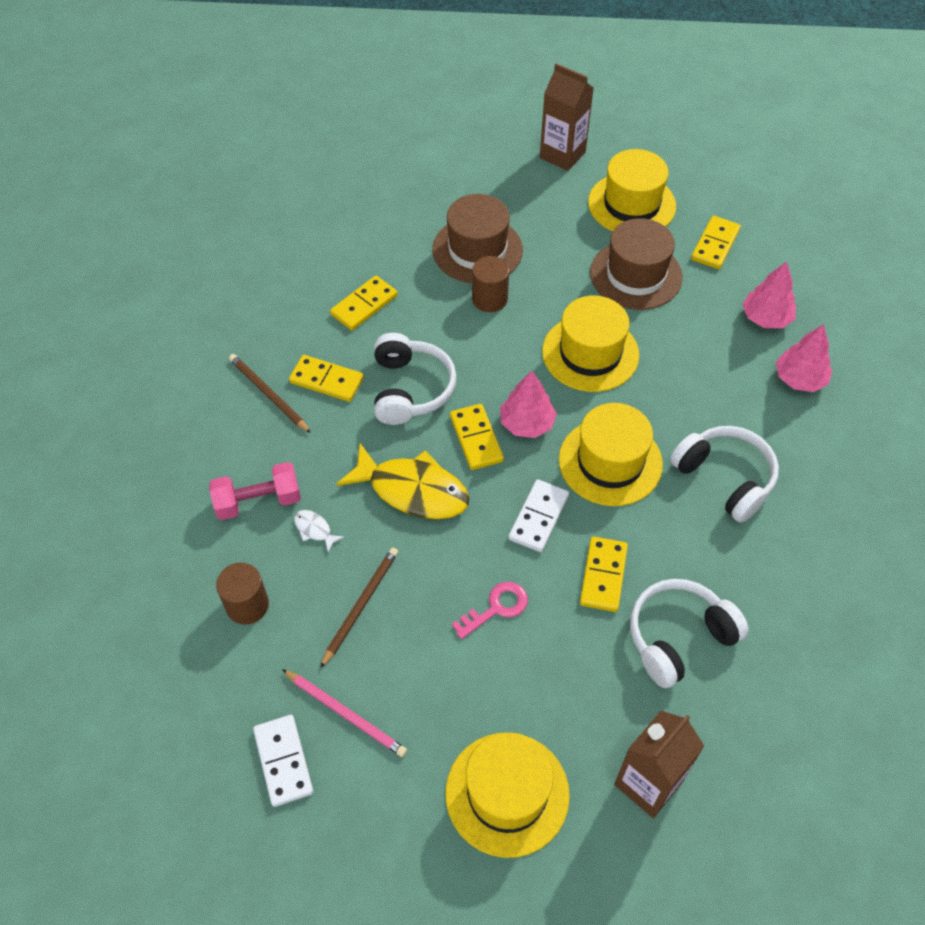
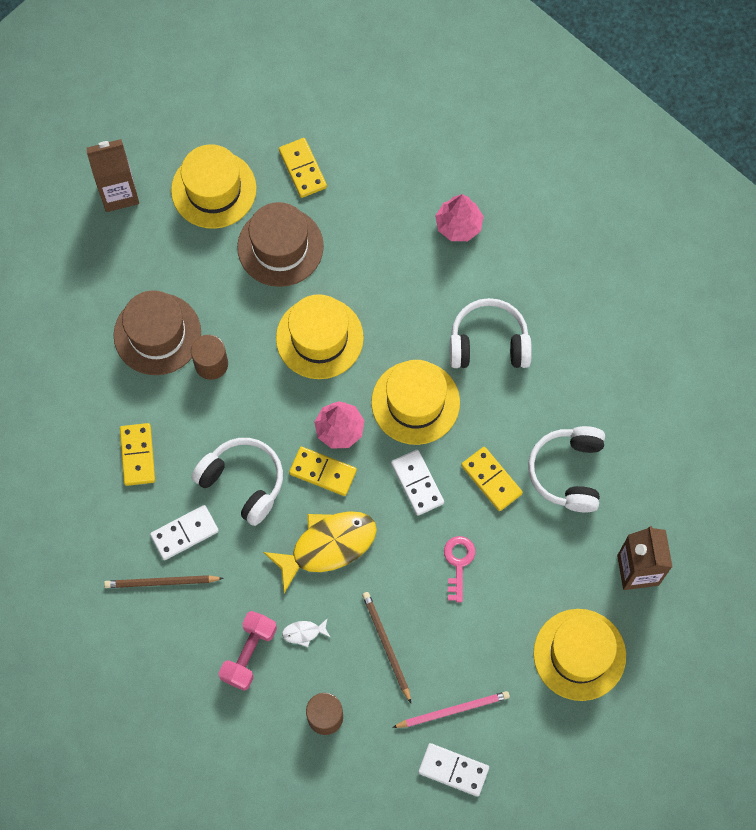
camera: 50 degrees left, 15 degrees up
yellow domino [289,355,364,402] -> white domino [150,505,219,560]
pink tree [742,261,796,328] -> none

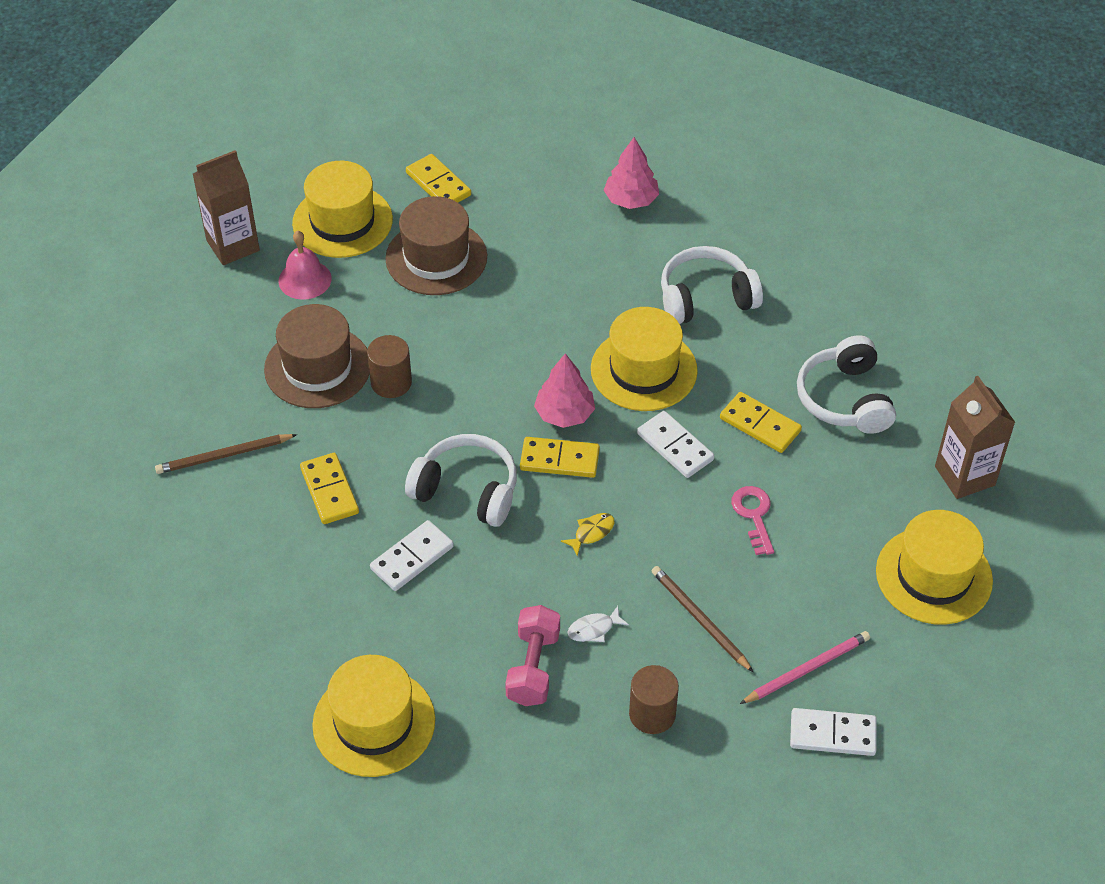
camera: 15 degrees left, 20 degrees down
brown pencil [104,575,224,588] -> brown pencil moved to [155,434,297,474]
yellow fish [263,511,377,593] -> yellow fish [561,513,614,556], size x0.41
yellow hat [276,294,364,379] -> yellow hat moved to [312,655,435,777]
none -> pink bell [279,230,332,300]

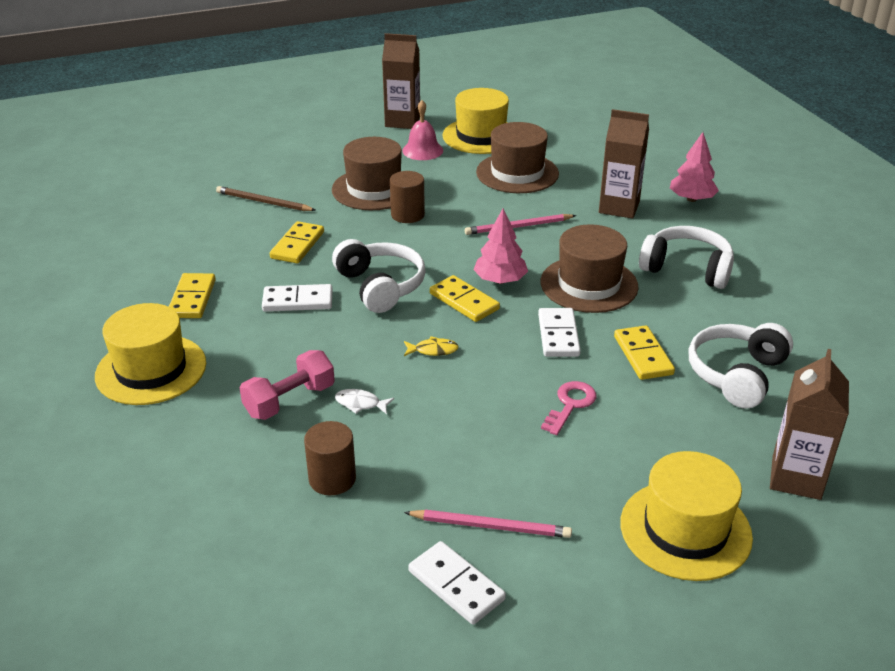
camera: 40 degrees right, 15 degrees down
yellow domino [406,154,471,202] -> yellow domino moved to [169,273,216,318]
yellow hat [591,307,698,411] -> brown hat [541,224,639,313]
brown pencil [652,566,754,673] -> none
none -> pink pencil [465,214,576,235]
none -> brown carton [599,109,649,219]

